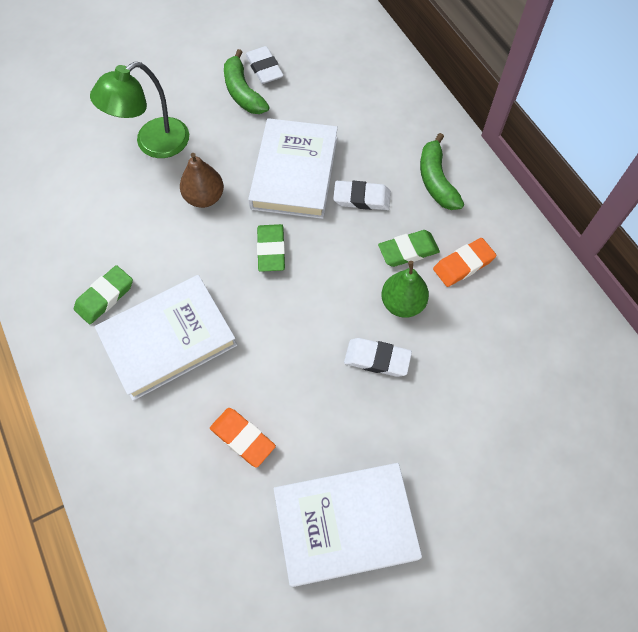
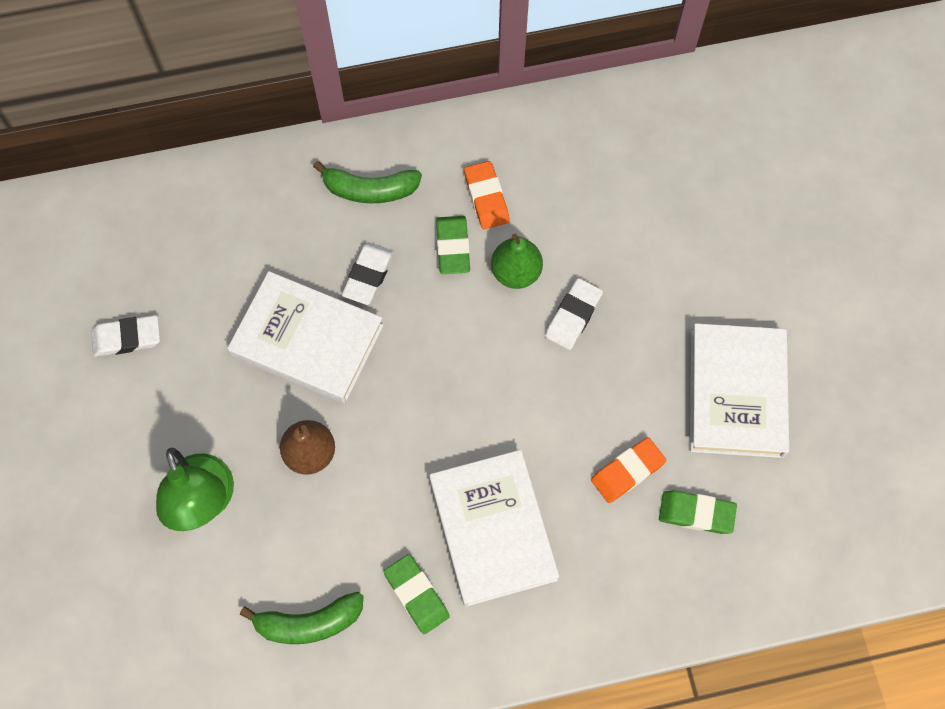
camera: 75 degrees left, 5 degrees up
green banana [224,49,270,114] -> green banana moved to [240,592,363,644]
green eraser [257,224,285,272] -> green eraser moved to [659,490,737,534]

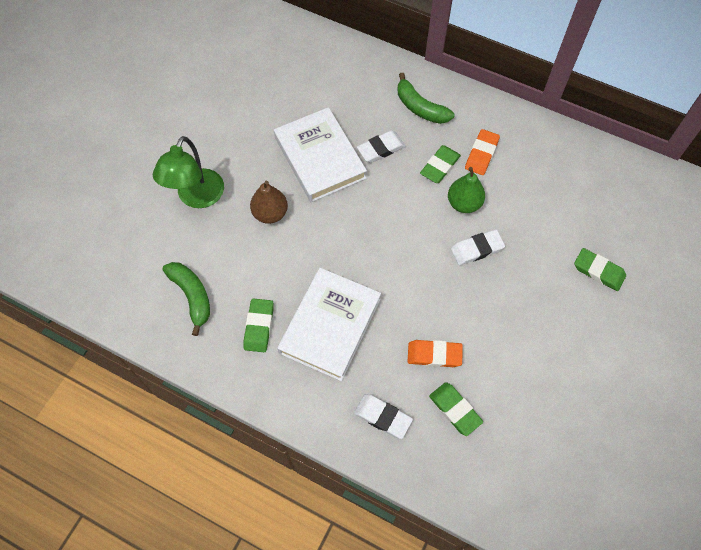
camera: 40 degrees right, 5 degrees down
white eraser [91,315,160,357] -> white eraser moved to [354,394,413,439]
green banana [240,592,363,644] -> green banana turned 150 degrees counterclockwise [163,262,210,336]
white book [690,323,789,458] -> none
none -> green eraser [574,248,626,291]

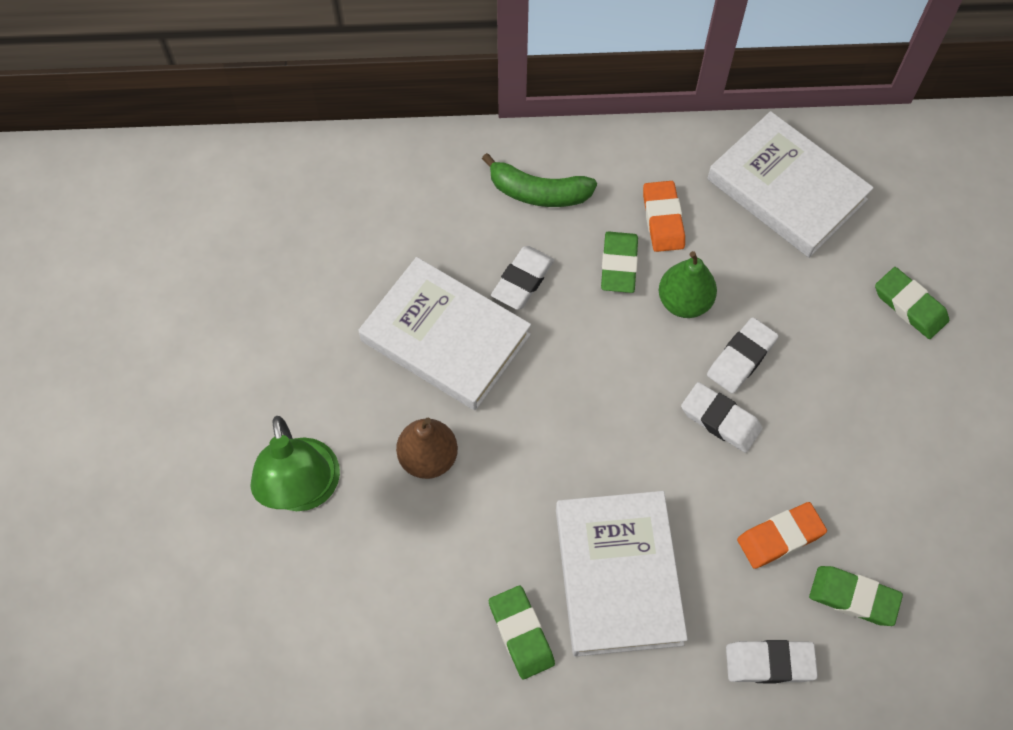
camera: 30 degrees left, 0 degrees up
green banana [163,262,210,336] -> none
green eraser [574,248,626,291] -> green eraser turned 45 degrees clockwise [875,267,949,339]
none -> white eraser [681,382,763,453]
none -> white book [707,111,874,258]

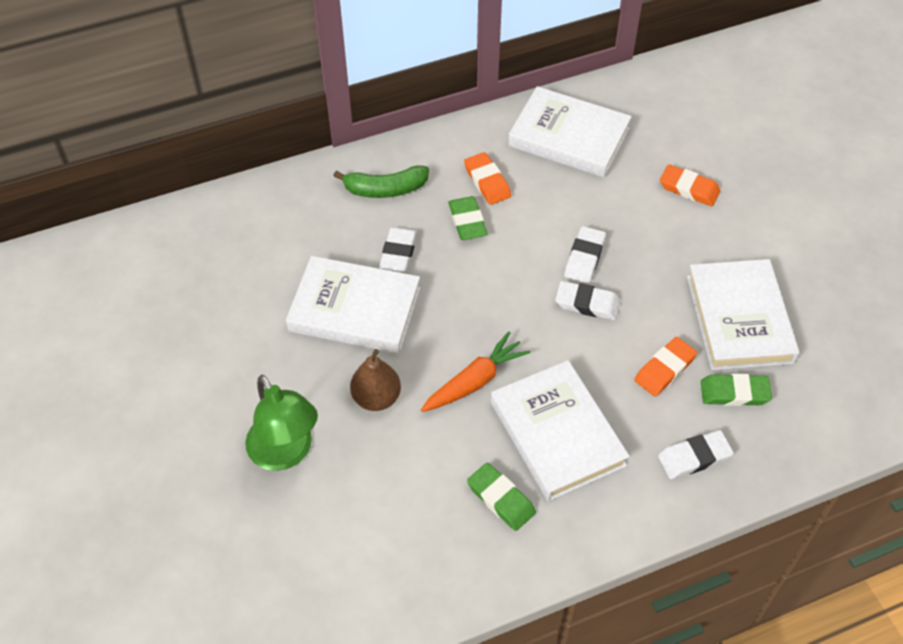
camera: 20 degrees left, 10 degrees down
green pear [659,251,717,318] -> none
green eraser [875,267,949,339] -> orange eraser [660,164,721,206]
none -> orange carrot [421,332,530,412]
none -> white book [687,259,800,370]

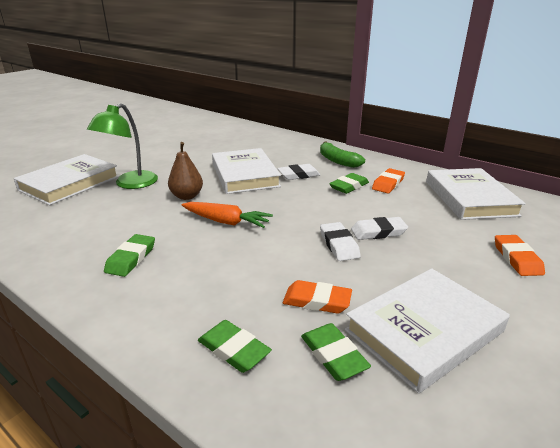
camera: 60 degrees right, 25 degrees down
white book [491,360,630,501] -> white book moved to [13,154,119,205]
white eraser [658,430,734,479] -> green eraser [198,320,272,373]

